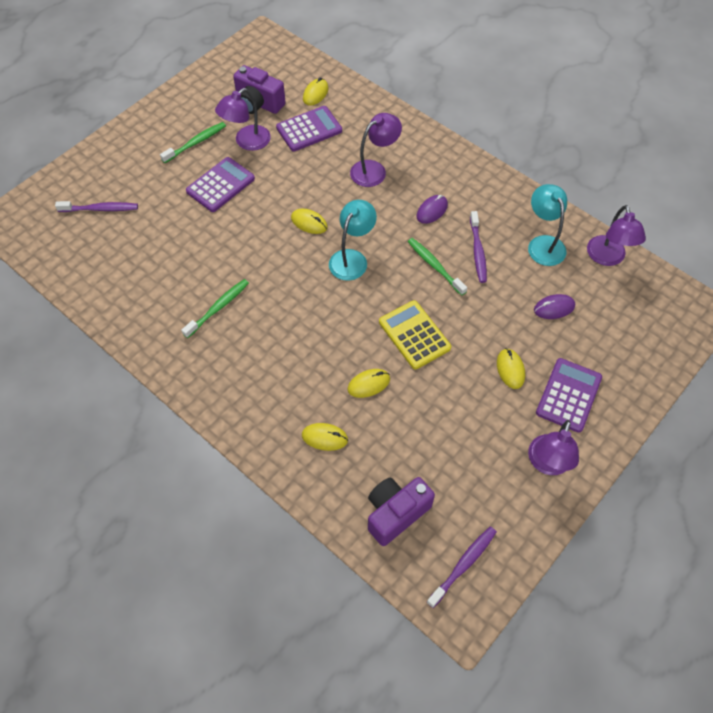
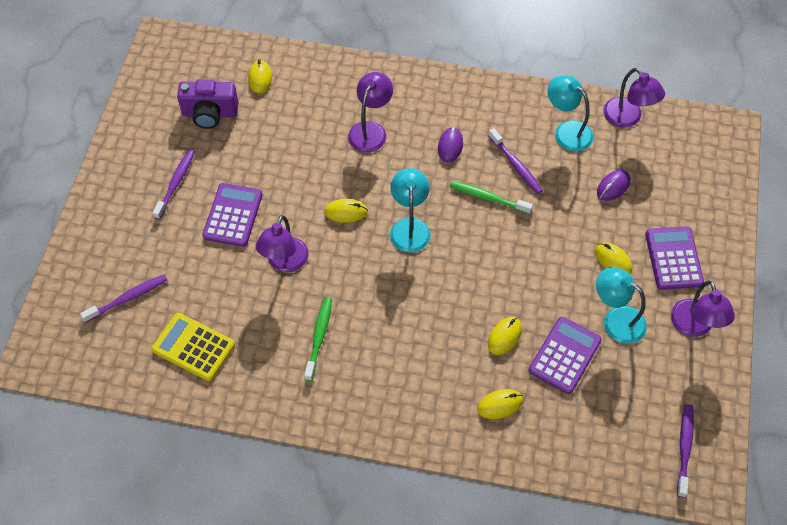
camera: 30 degrees left, 0 degrees up
green toothbrush [160,122,226,163] -> purple toothbrush [152,150,195,220]
purple lamp [215,88,271,151] -> purple lamp moved to [256,215,309,273]
purple calculator [276,106,342,151] -> purple calculator moved to [528,317,602,394]
purple camera [368,477,435,546] -> none
yellow calculator [379,300,451,369] -> yellow calculator moved to [152,313,235,381]
none -> turquoise lamp [596,267,647,344]

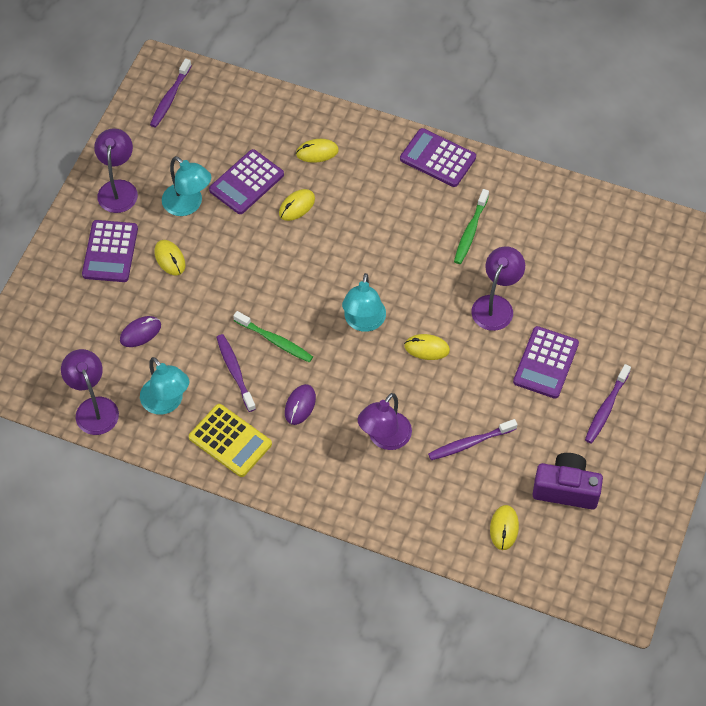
camera: 170 degrees left, 0 degrees up
purple toothbrush [80,275,167,323] -> purple toothbrush moved to [428,419,517,460]
yellow calculator [152,313,235,381] -> yellow calculator moved to [189,404,272,477]
none -> purple calculator [400,128,476,187]

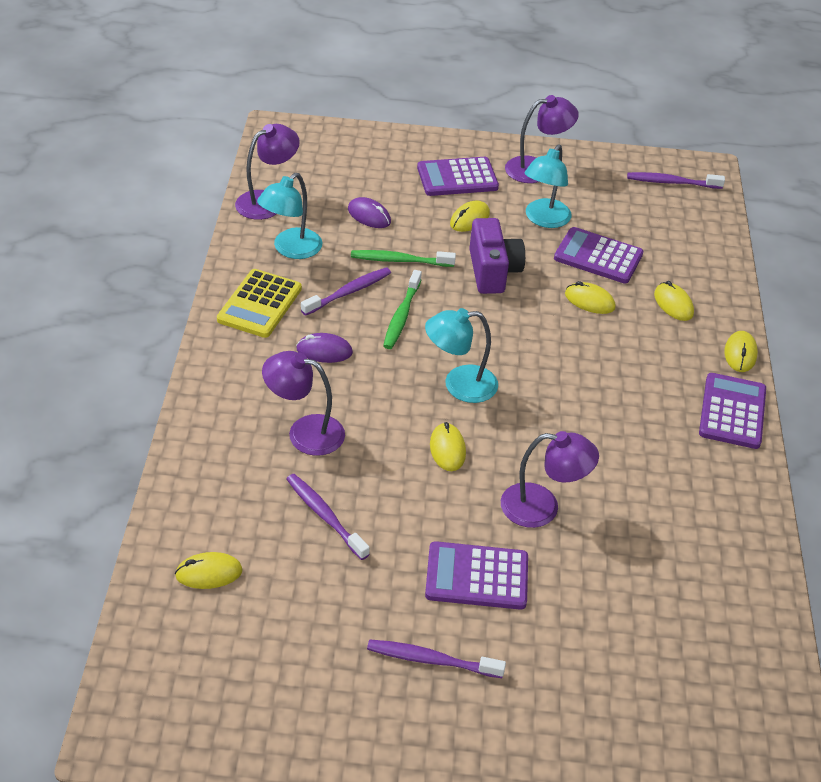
camera: 70 degrees right, 15 degrees down
green toothbrush [454,189,489,264] -> green toothbrush moved to [351,250,456,267]
purple camera [532,453,603,509] -> purple camera moved to [469,218,525,294]
none -> yellow mouse [724,331,758,372]

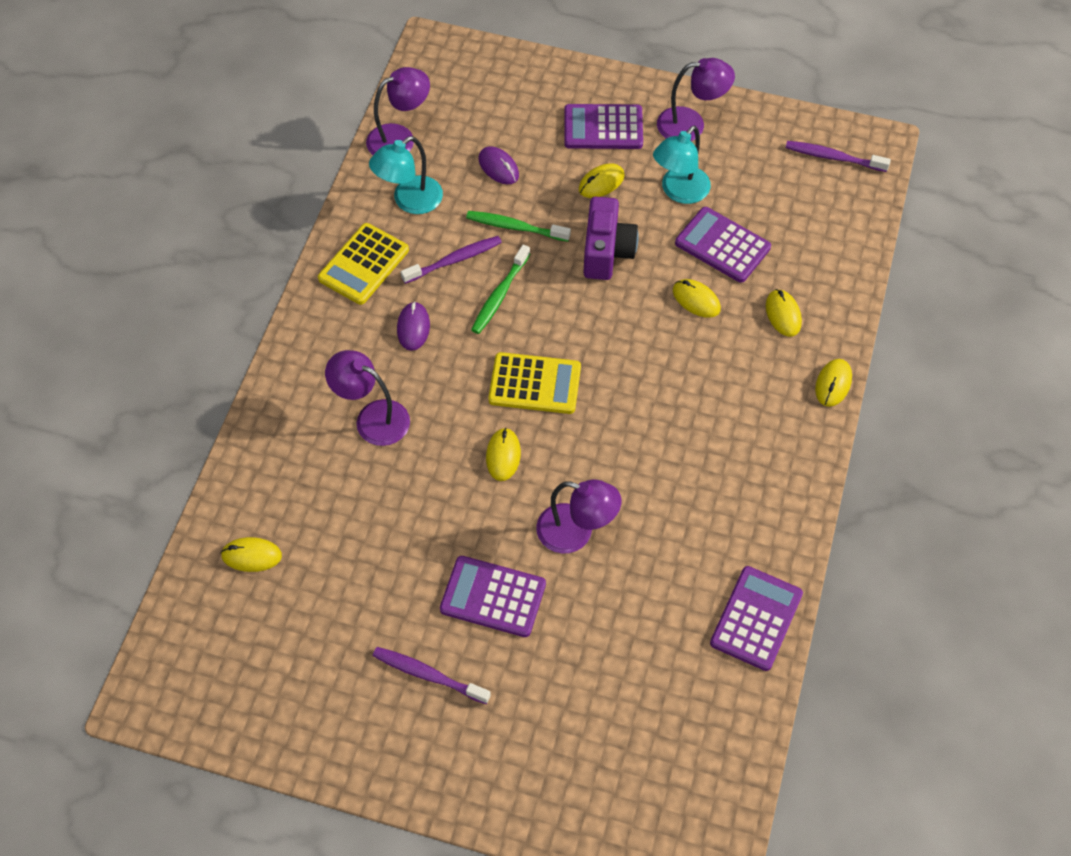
camera: 15 degrees right, 15 degrees up
purple toothbrush [287,474,370,560] -> none
purple mouse [296,333,353,363] -> purple mouse turned 75 degrees clockwise [397,302,430,351]
turquoise lamp [425,308,498,403] -> yellow calculator [488,352,581,414]
purple calculator [699,373,766,449] -> purple calculator moved to [710,566,803,671]

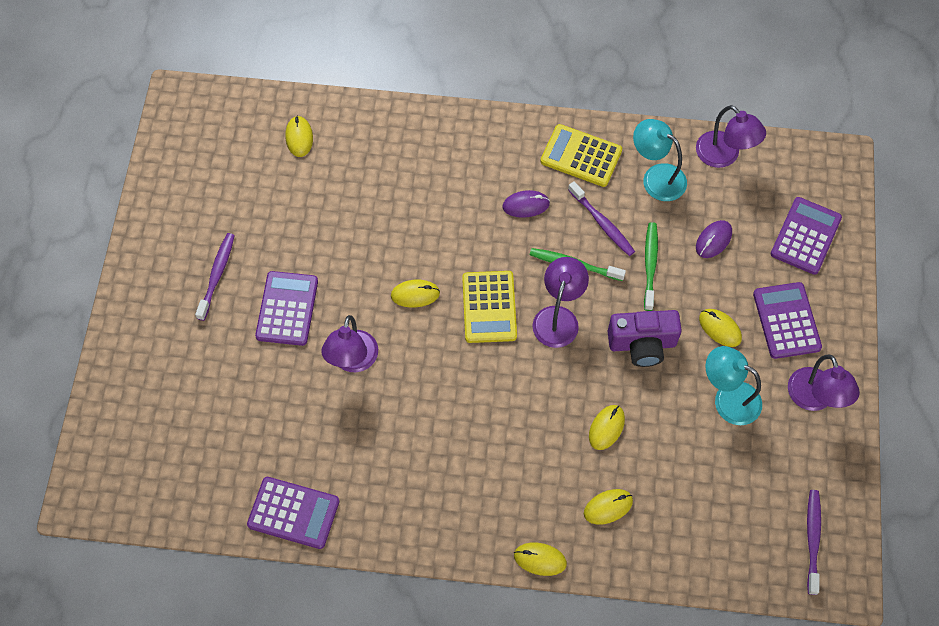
camera: 80 degrees right, 5 degrees up
purple lamp [325,350,410,446] -> purple lamp moved to [532,257,589,348]
purple calculator [675,207,771,283] -> purple calculator moved to [771,197,842,275]

